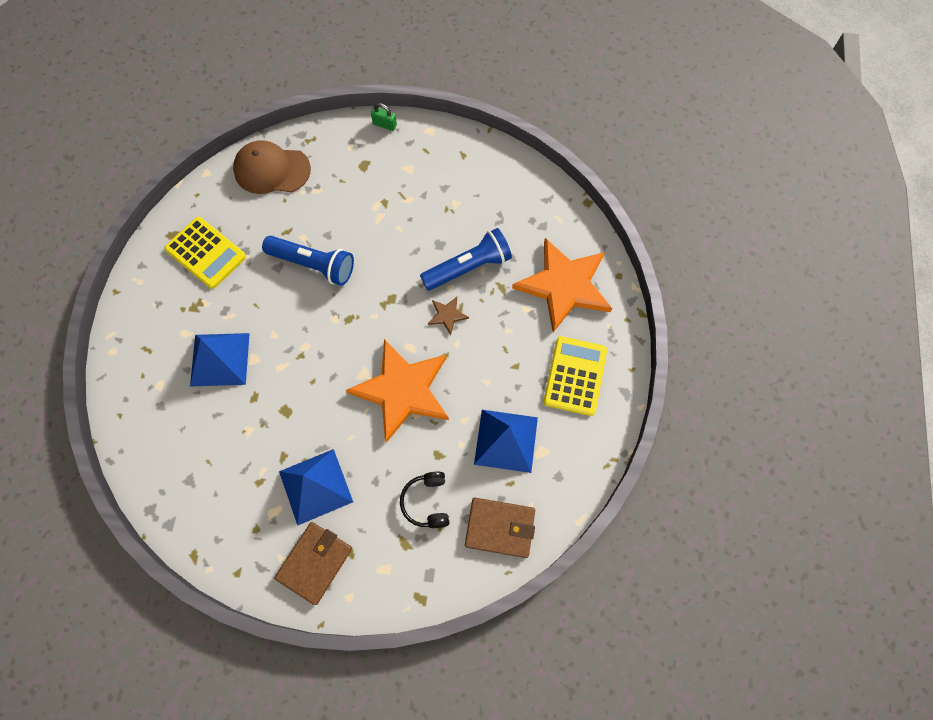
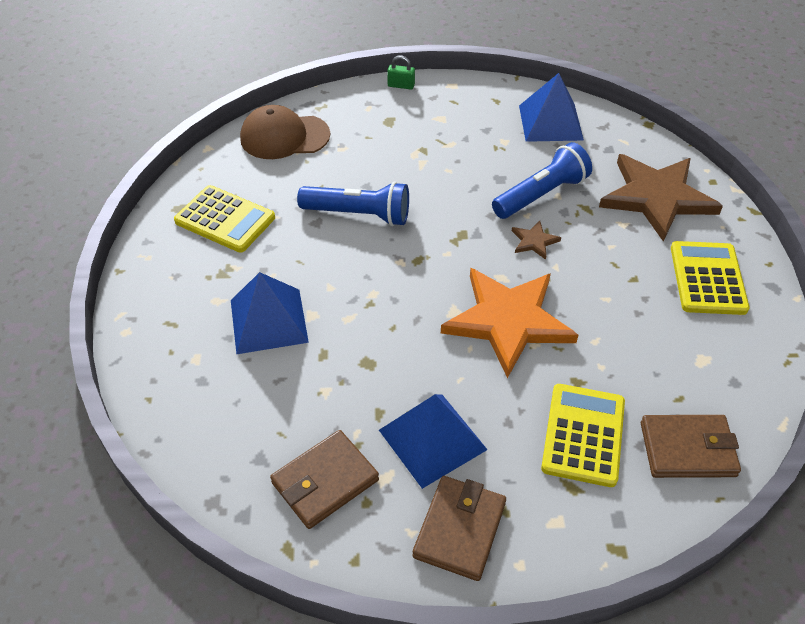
camera: 10 degrees left, 20 degrees down
black headphones [400,472,449,528] -> yellow calculator [541,384,625,487]
blue pyramid [474,410,538,473] -> blue pyramid moved to [519,73,584,142]
orange star [512,238,612,332] -> brown star [599,154,723,242]
none -> brown wallet [270,430,379,529]

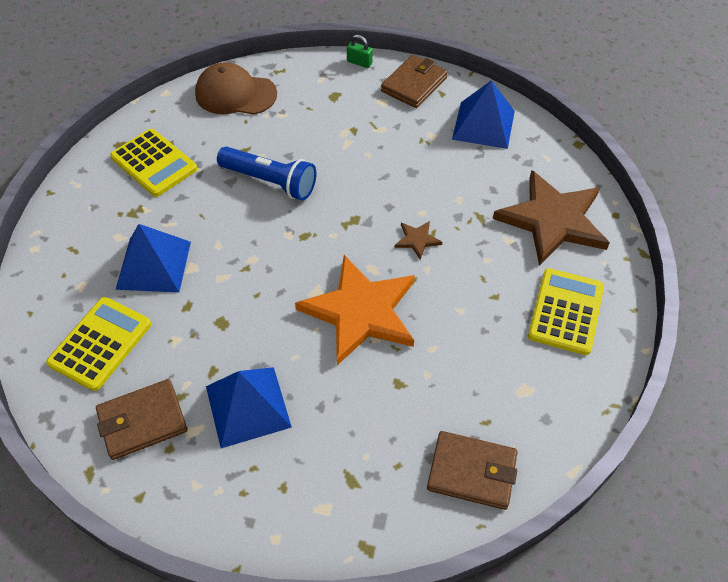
camera: 15 degrees right, 5 degrees up
brown wallet [413,476,506,581] -> brown wallet moved to [381,55,448,108]
blue flashlight [492,142,592,219] -> none
yellow calculator [541,384,625,487] -> yellow calculator moved to [46,297,151,391]

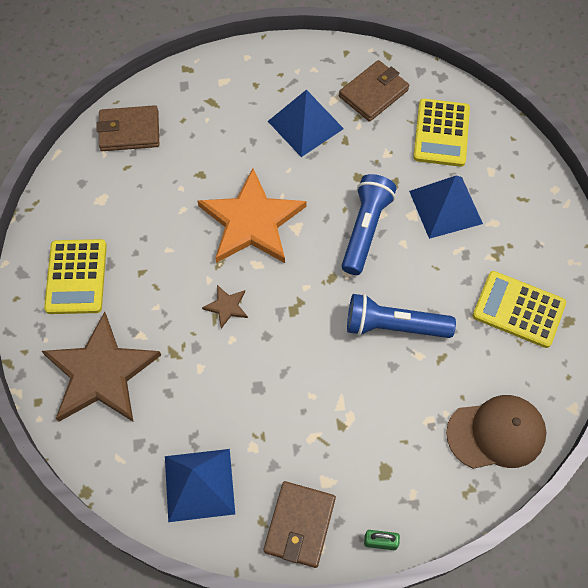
camera: 160 degrees right, 10 degrees up
none -> blue flashlight [342,174,397,275]

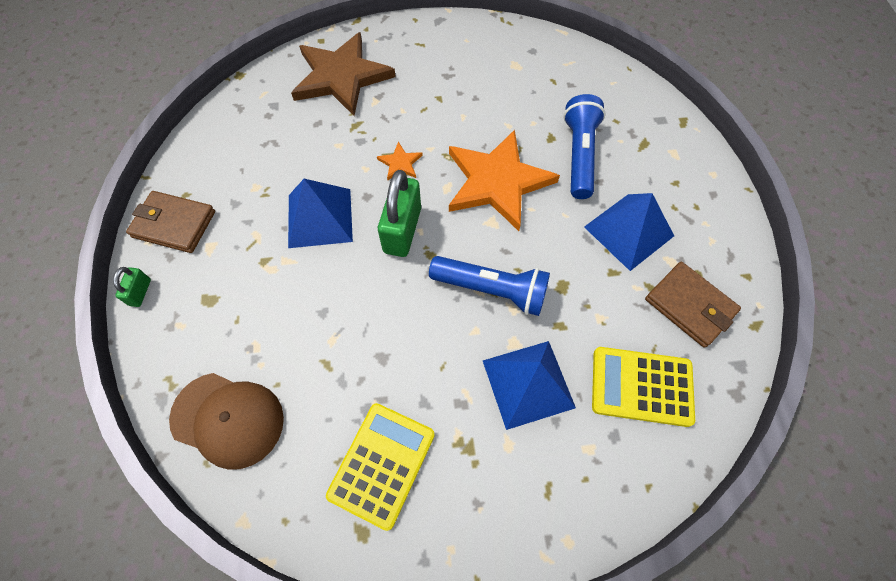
camera: 90 degrees right, 0 degrees up
yellow calculator [44,239,107,314] -> none
brown wallet [96,105,159,151] -> none
blue pyramid [165,449,235,522] -> blue pyramid moved to [288,179,353,248]
brown star [202,285,248,329] -> orange star [377,142,423,180]
blue flashlight [347,294,456,338] -> blue flashlight moved to [563,94,606,199]
brown cap [446,395,546,469] -> brown cap turned 60 degrees counterclockwise [169,373,284,470]
none -> green padlock [378,170,421,257]

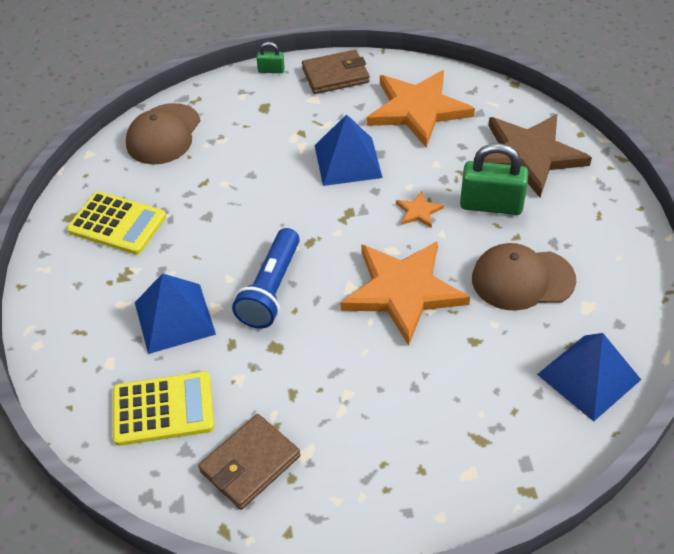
camera: 90 degrees right, 15 degrees down
brown wallet [126,191,215,253] -> brown wallet turned 60 degrees clockwise [302,50,369,94]
green padlock [378,170,421,257] -> green padlock moved to [460,143,528,215]
blue flashlight [563,94,606,199] -> none
blue pyramid [584,193,674,271] -> blue pyramid moved to [537,333,641,422]
yellow calculator [592,347,695,427] -> yellow calculator turned 75 degrees clockwise [113,371,214,446]
none -> orange star [367,70,475,147]
none -> brown cap [472,243,576,311]

